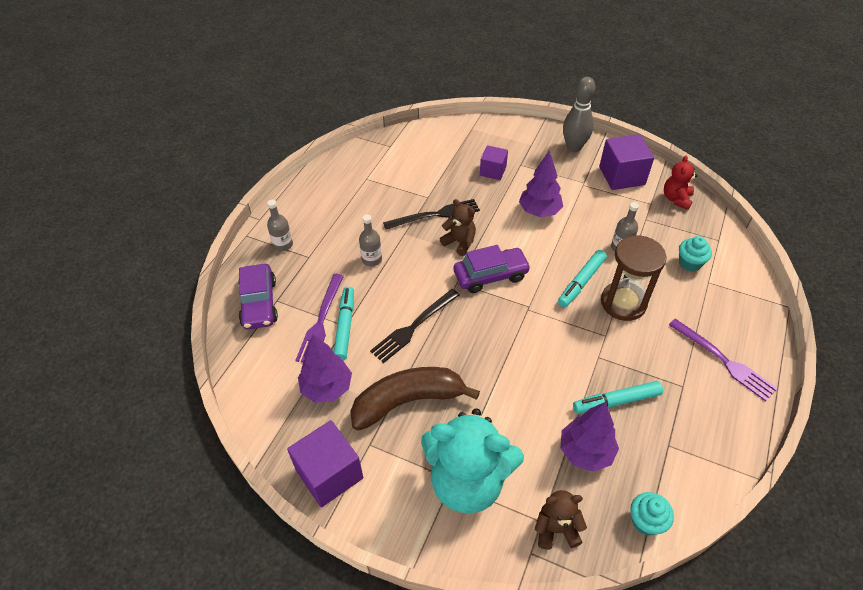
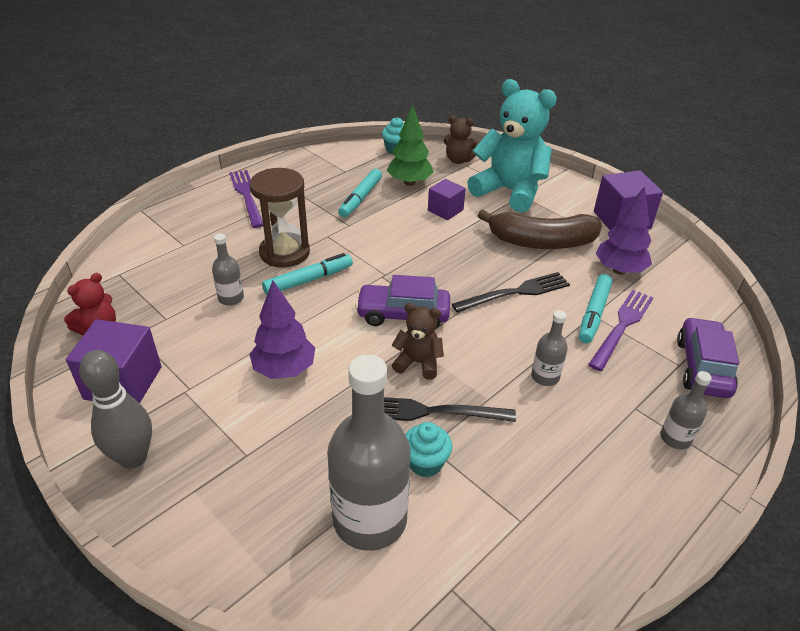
camera: 160 degrees left, 10 degrees down
brown teddy bear [440,199,476,256] -> brown teddy bear turned 135 degrees clockwise [391,303,444,380]
purple cube [480,145,508,180] -> purple cube moved to [428,179,466,220]
purple tree [560,402,619,472] -> green tree [387,104,434,186]
turquoise marker [573,381,663,414] -> turquoise marker turned 105 degrees clockwise [338,169,382,217]
turquoise cupcake [679,236,712,272] -> turquoise cupcake moved to [405,422,452,477]
none -> grey bottle [327,355,411,551]

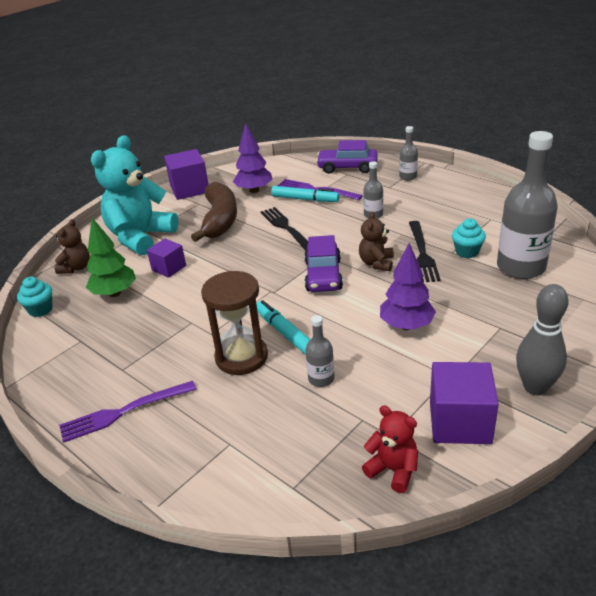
camera: 90 degrees left, 5 degrees down
turquoise marker [338,169,382,217] -> none

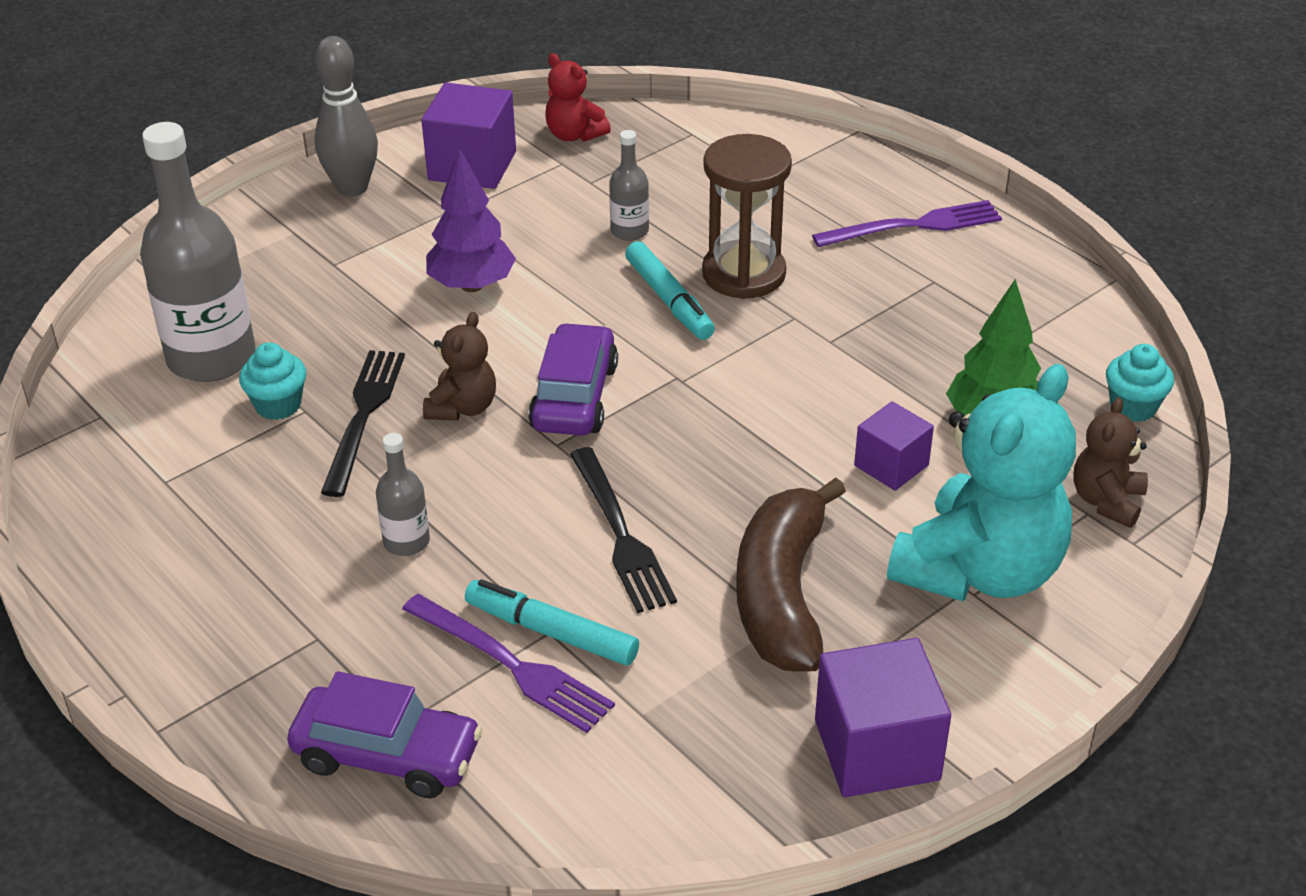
camera: 175 degrees left, 5 degrees up
purple tree [233,123,273,193] -> none
grey bottle [399,126,418,180] -> none

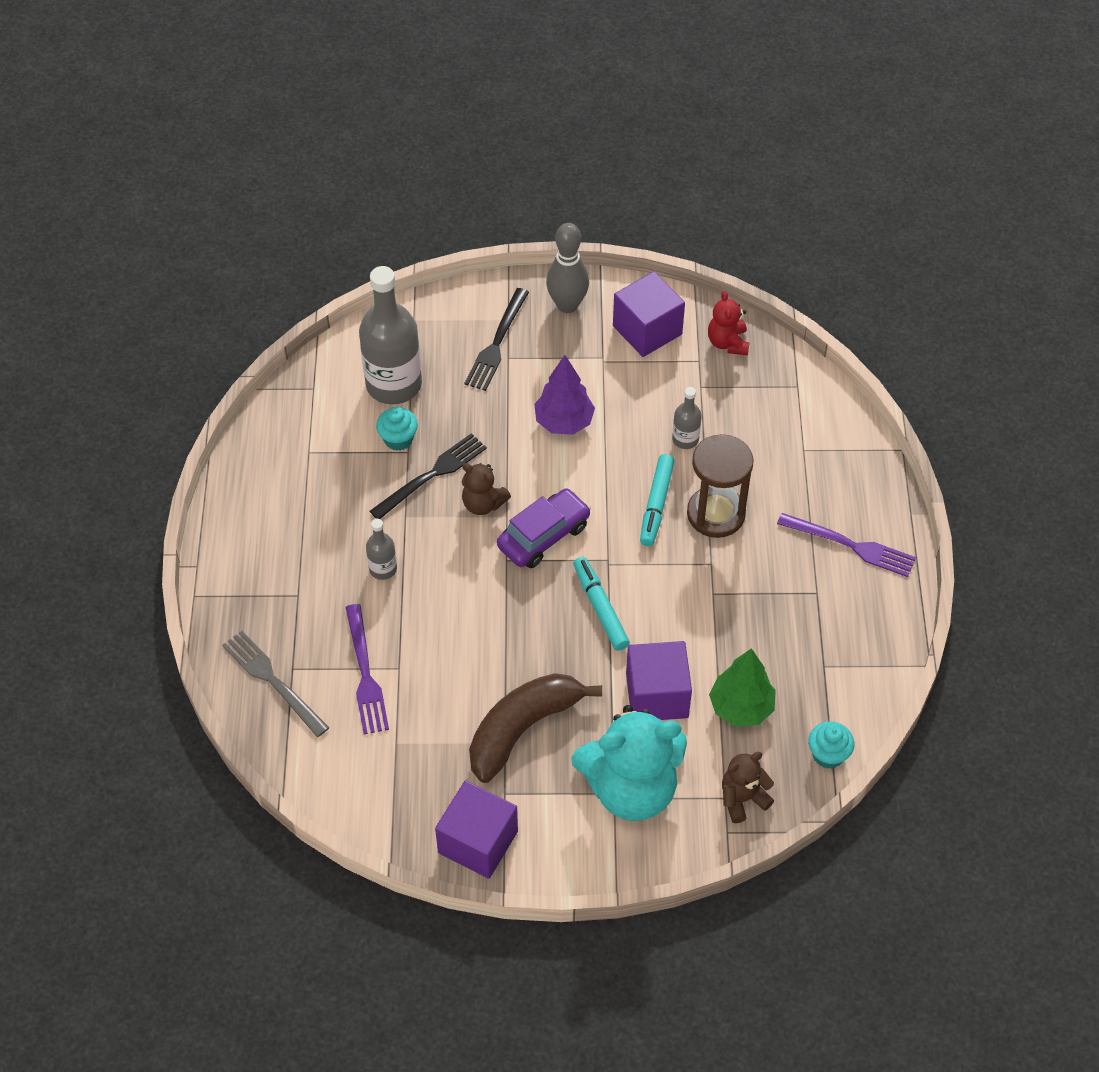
camera: 40 degrees right, 15 degrees up
purple car [287,671,482,798] -> grey fork [222,631,329,737]
brown teddy bear [423,312,496,421] -> brown teddy bear turned 60 degrees clockwise [461,463,511,515]
turquoise marker [465,579,639,666] -> turquoise marker moved to [573,557,630,651]
black fork [570,447,677,613] -> black fork moved to [464,288,529,391]
purple cube [854,401,934,491] -> purple cube [626,641,692,720], size x1.62

